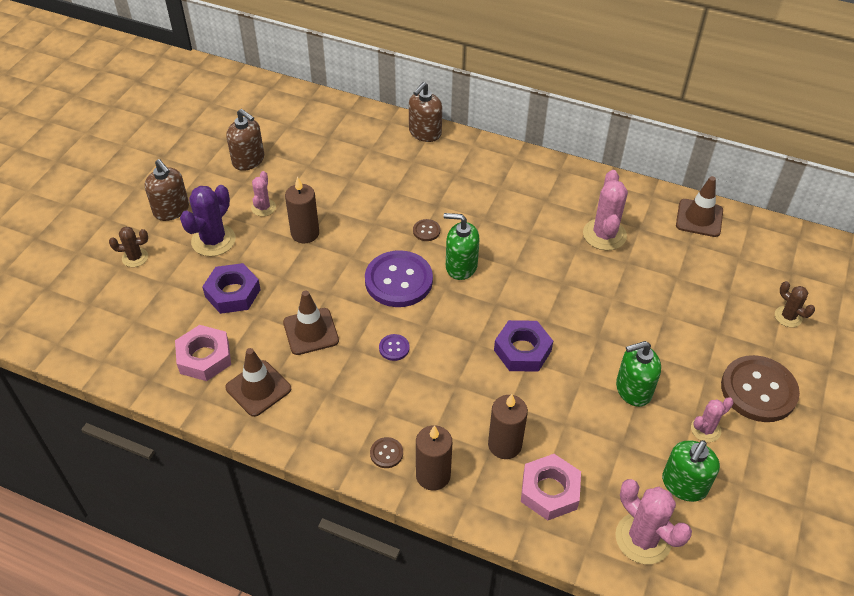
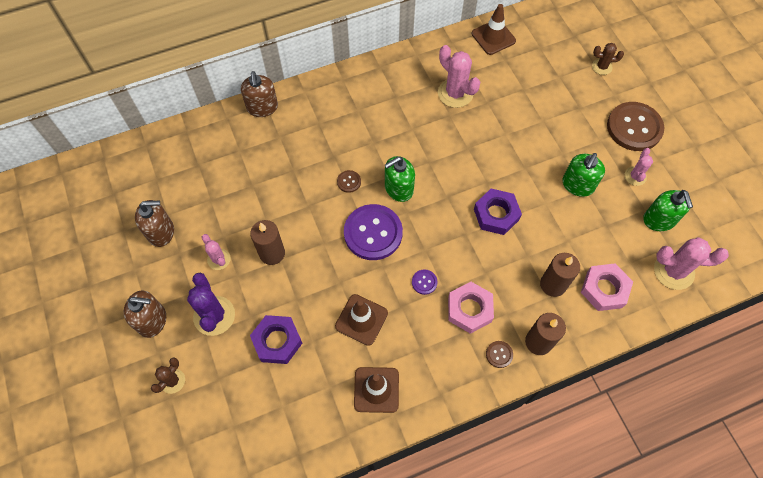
camera: 45 degrees left, 15 degrees up
pink nut [175,325,231,381] -> pink nut moved to [448,282,494,334]

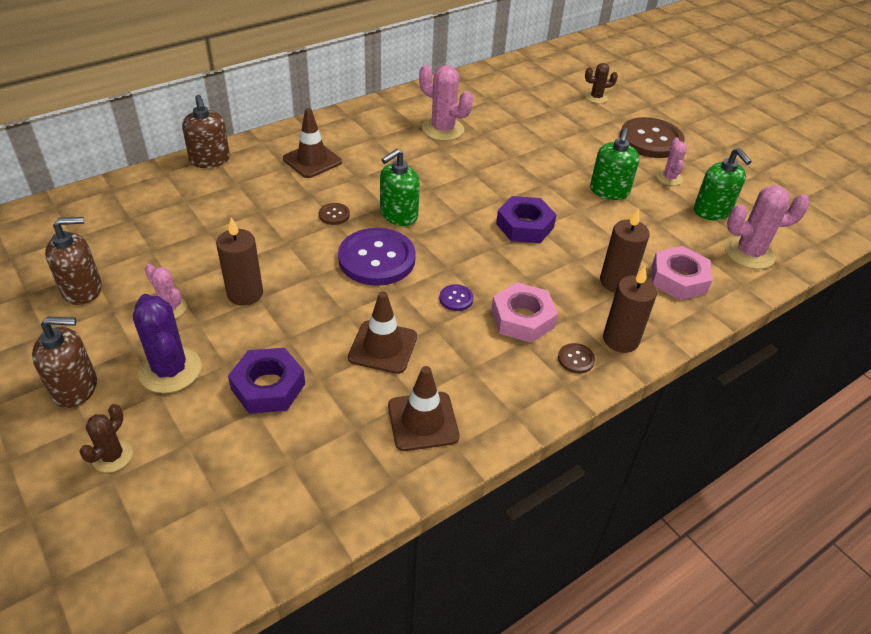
camera: 15 degrees left, 20 degrees down
brown traffic cone [472,4,516,55] -> brown traffic cone moved to [283,108,342,178]

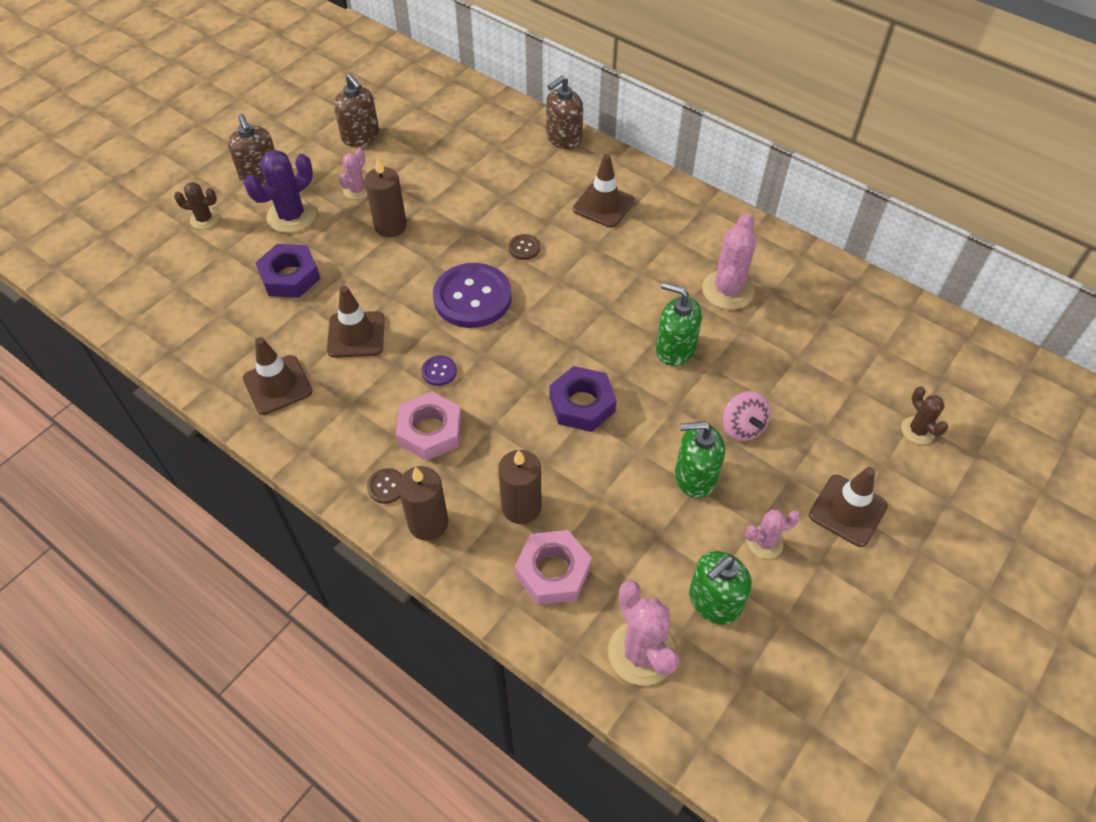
camera: 75 degrees right, 10 degrees up
green soap dispenser [380,149,420,226] -> green soap dispenser moved to [656,282,702,366]
brown button [620,117,684,158] -> brown traffic cone [809,467,888,547]
none -> pink spinning top [722,391,770,441]

